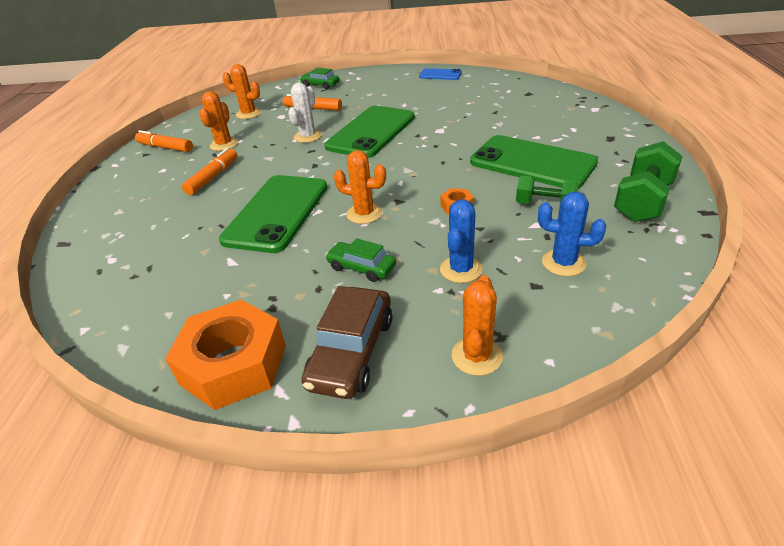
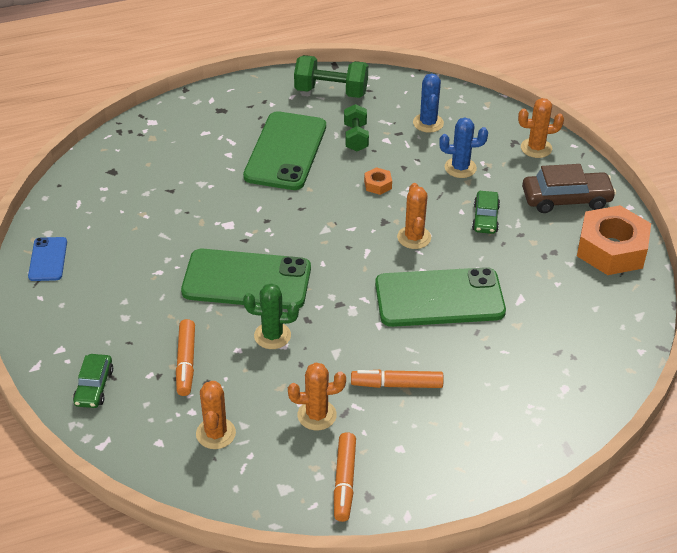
camera: 115 degrees left, 5 degrees up
white cactus [288,83,322,143] -> green cactus [243,283,299,349]

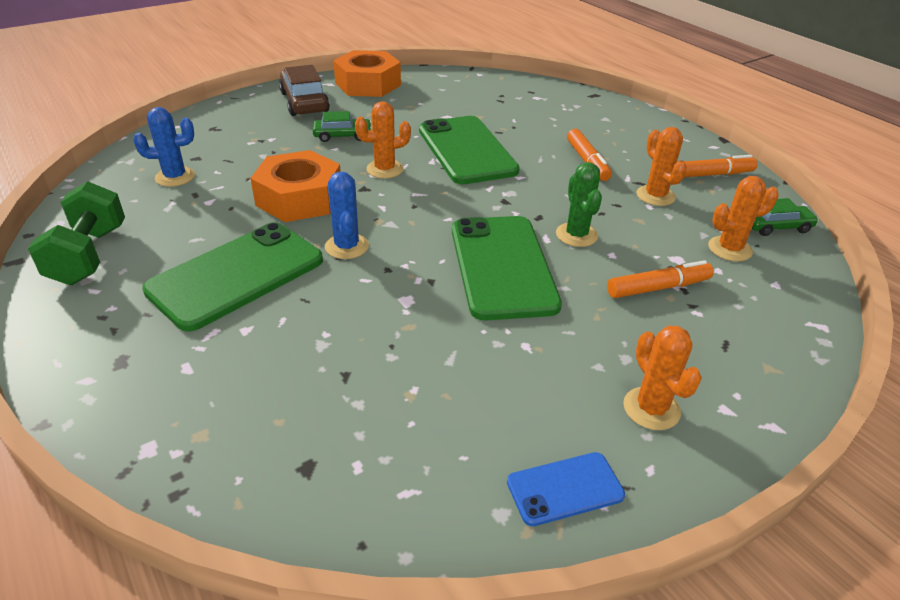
camera: 105 degrees left, 5 degrees down
green car [73,354,113,408] -> green car moved to [752,198,819,236]
green phone [243,111,326,190] -> green phone turned 45 degrees counterclockwise [142,222,323,332]
green dumbbell [344,104,369,151] -> none
orange nut [364,167,392,195] -> orange nut [250,150,341,222], size x2.40
blue cactus [439,117,488,178] -> blue cactus moved to [325,172,369,259]
orange cactus [518,98,564,158] -> orange cactus moved to [623,325,702,430]

